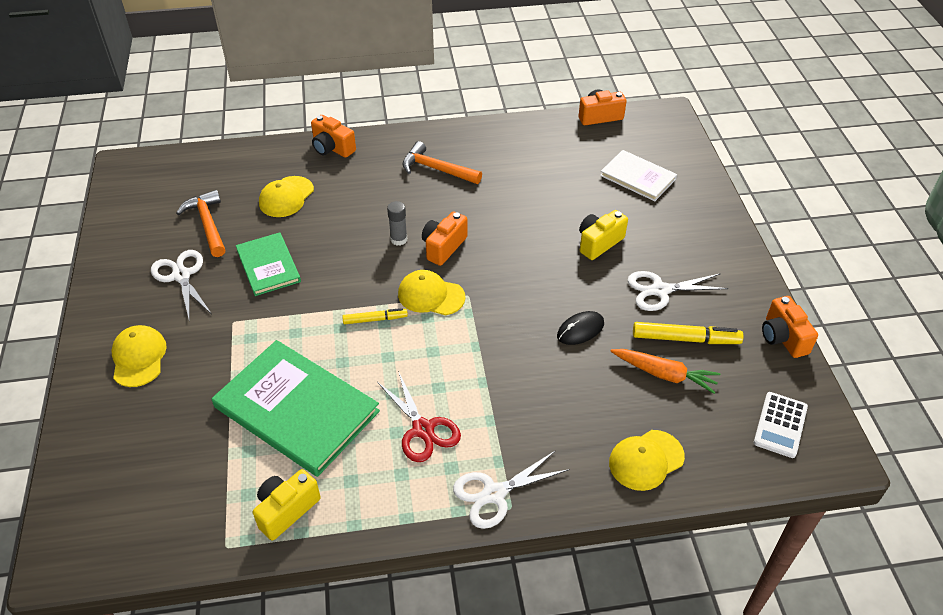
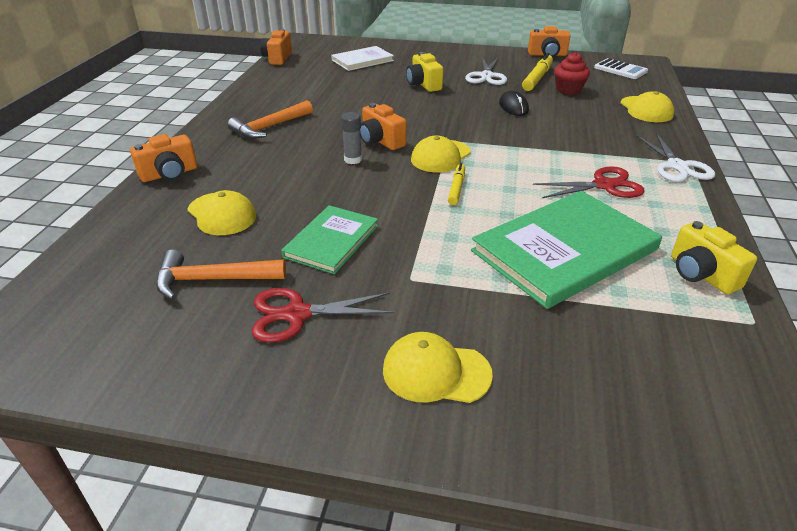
camera: 70 degrees left, 10 degrees down
white scissors [151,250,211,319] -> red scissors [252,288,394,343]
green book [236,232,301,296] -> green book turned 60 degrees counterclockwise [281,205,378,274]
orange carrot [610,349,720,394] -> red cupcake [554,52,590,95]

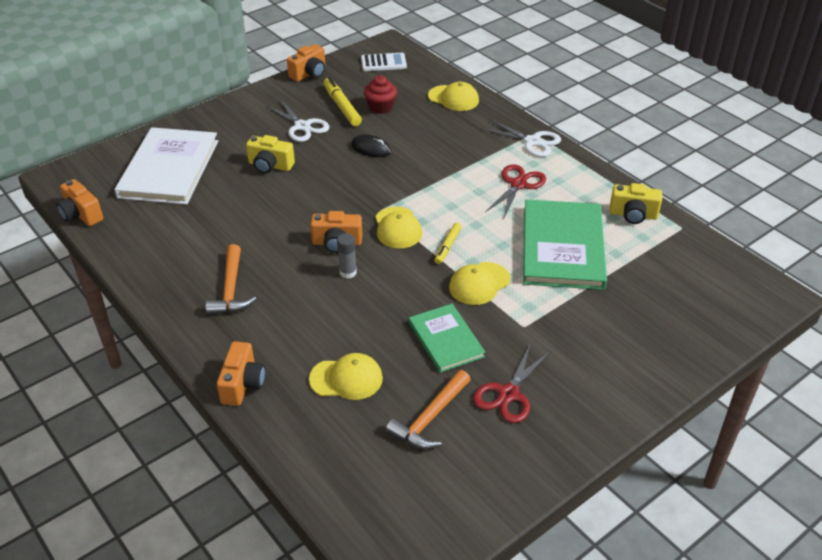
camera: 50 degrees left, 5 degrees up
white book [331,46,394,71] -> white book [114,127,218,205], size x1.74
yellow cap [383,332,493,403] -> yellow cap moved to [449,262,510,305]
yellow marker [448,163,465,205] -> yellow marker turned 120 degrees counterclockwise [435,223,461,264]

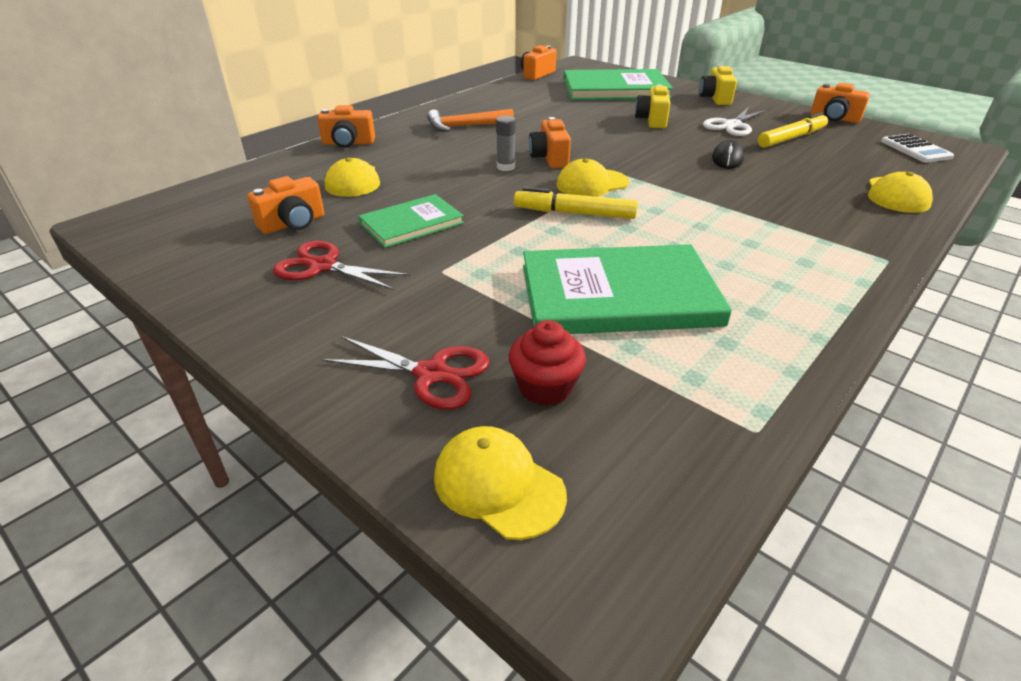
camera: 80 degrees right, 5 degrees down
white book [114,127,218,205] -> green book [564,69,673,100]
red cupcake [364,75,397,114] -> red cupcake moved to [509,320,586,406]
orange hammer [385,370,471,449] -> orange camera [247,176,324,234]
yellow marker [435,223,461,264] -> yellow marker [514,187,638,219], size x1.63
yellow cap [449,262,510,305] -> yellow cap moved to [434,426,567,540]
white scissors [481,119,561,157] -> none
red scissors [485,164,546,217] -> red scissors moved to [321,336,489,409]
yellow camera [609,183,662,224] -> yellow camera moved to [699,65,737,105]

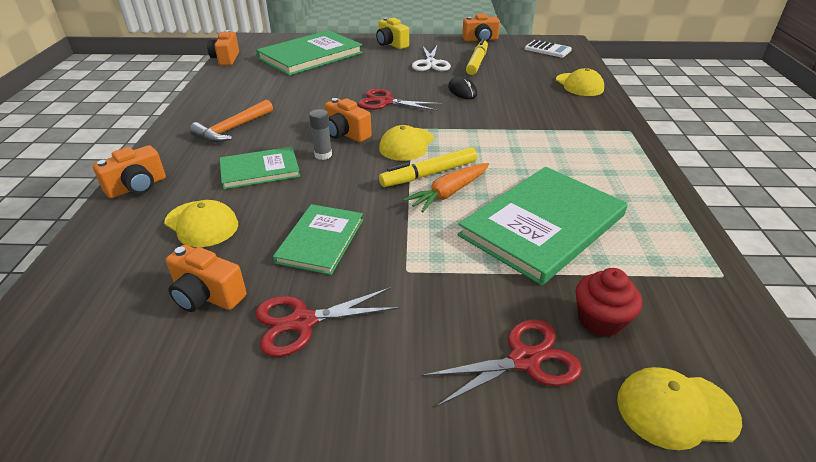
camera: 40 degrees left, 0 degrees up
orange camera [247,176,324,234] -> orange camera turned 105 degrees clockwise [166,245,247,312]
yellow camera [635,84,670,128] -> none
none -> green book [220,147,300,189]
none -> red scissors [358,89,442,111]
none -> orange carrot [403,163,489,212]

